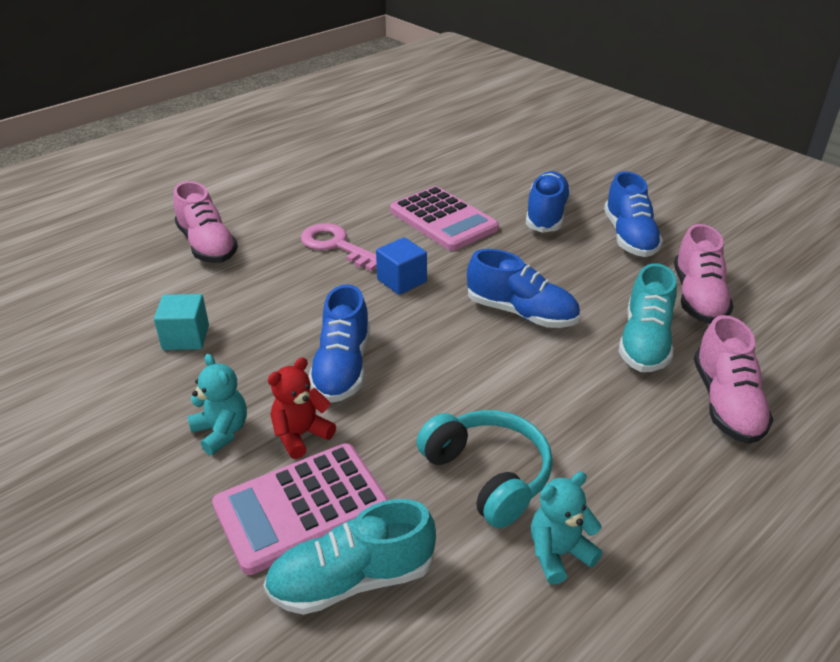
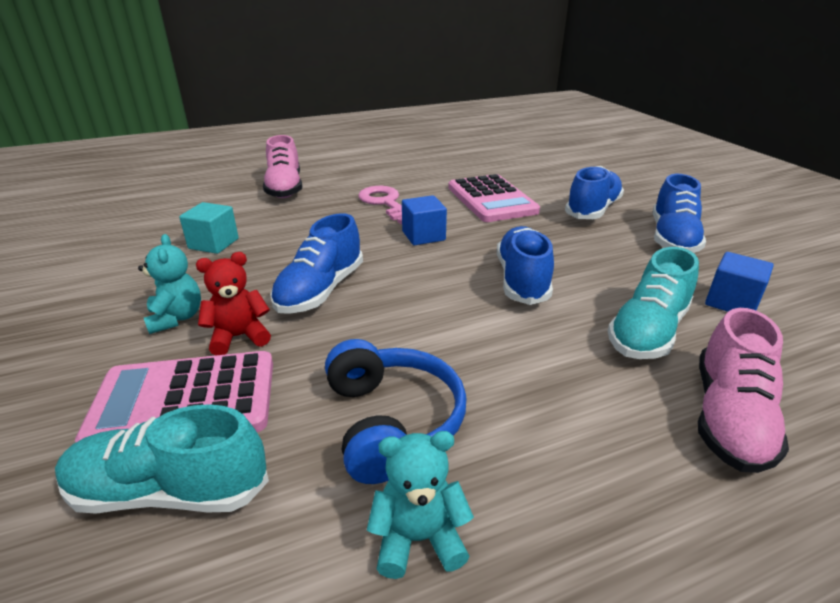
camera: 20 degrees right, 5 degrees down
turquoise headphones [417,410,553,528] -> blue headphones [325,339,466,484]
blue shoe [467,249,580,328] -> blue shoe turned 135 degrees counterclockwise [497,226,554,305]
pink shoe [674,224,734,324] -> blue cube [705,252,774,312]

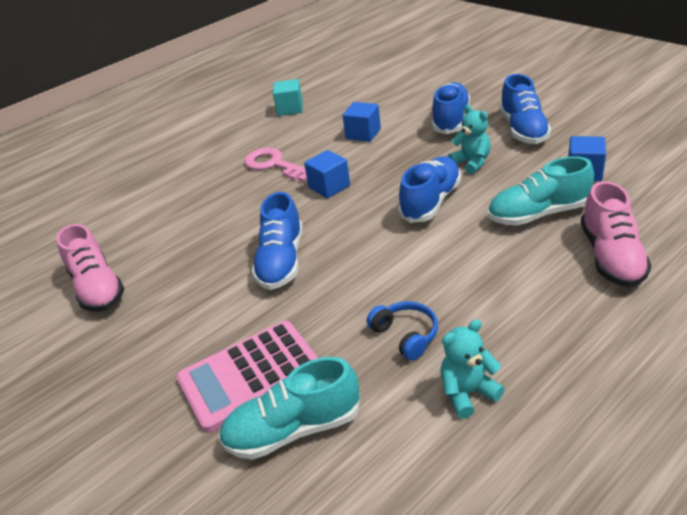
camera: 15 degrees left, 5 degrees up
turquoise teddy bear [138,234,201,334] -> turquoise teddy bear moved to [448,105,491,174]
turquoise cube [179,202,239,254] -> turquoise cube moved to [273,79,303,116]
red teddy bear [196,252,271,355] -> none
pink shoe [263,135,302,198] -> pink shoe moved to [56,224,125,312]
blue headphones [325,339,466,484] -> blue headphones [367,301,438,360], size x0.62
pink calculator [448,174,540,222] -> blue cube [343,102,381,142]
blue shoe [497,226,554,305] -> blue shoe turned 45 degrees clockwise [398,156,461,223]
turquoise shoe [608,247,699,359] -> turquoise shoe turned 60 degrees clockwise [488,156,594,226]

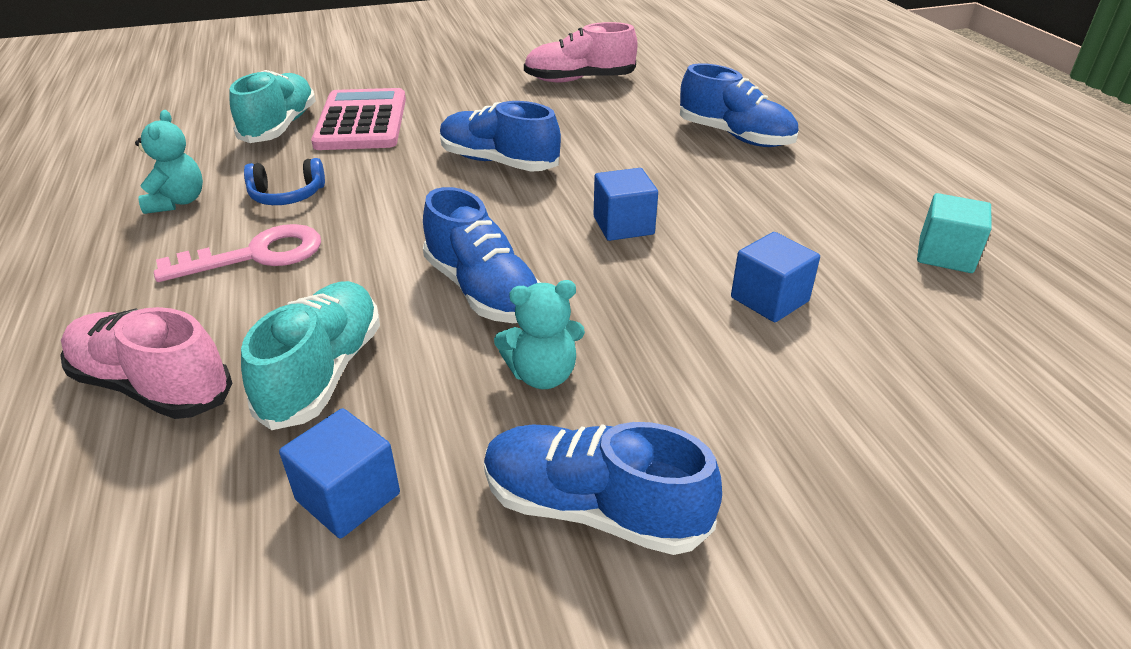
camera: 110 degrees right, 0 degrees up
pink key [244,148,307,182] -> pink key moved to [154,224,321,282]
blue shoe [432,82,470,134] -> blue shoe moved to [680,63,799,147]

